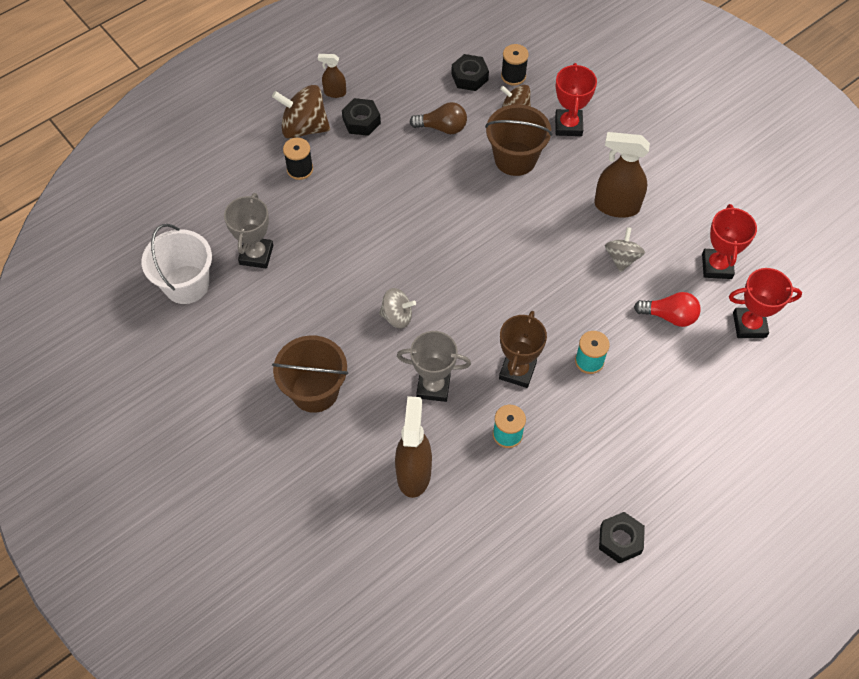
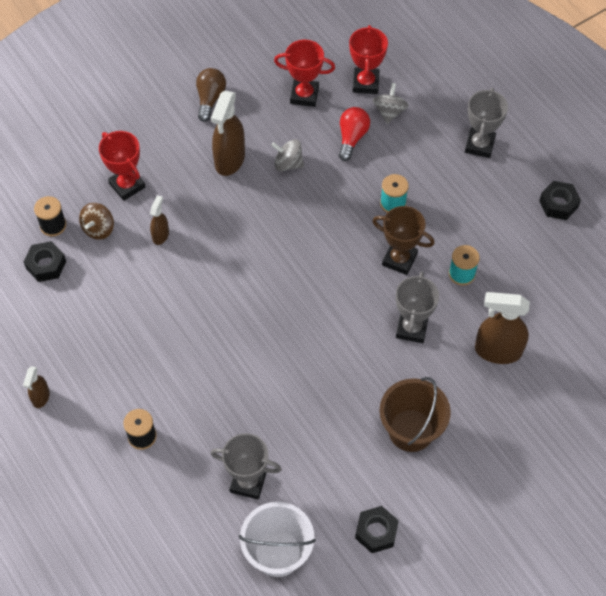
camera: 85 degrees left, 0 degrees up
brown spinning top [272,85,330,139] -> none
black nut [342,98,381,136] -> black nut moved to [355,506,399,553]
grey spinning top [379,288,416,328] -> grey spinning top moved to [373,83,409,124]
brown light bulb [410,102,467,134] -> brown light bulb moved to [196,68,226,122]
brown bucket [485,104,552,176] -> brown spray bottle [150,195,169,245]
red trophy [555,63,597,136] -> red trophy turned 45 degrees clockwise [99,131,145,201]
none -> grey trophy [465,88,508,158]

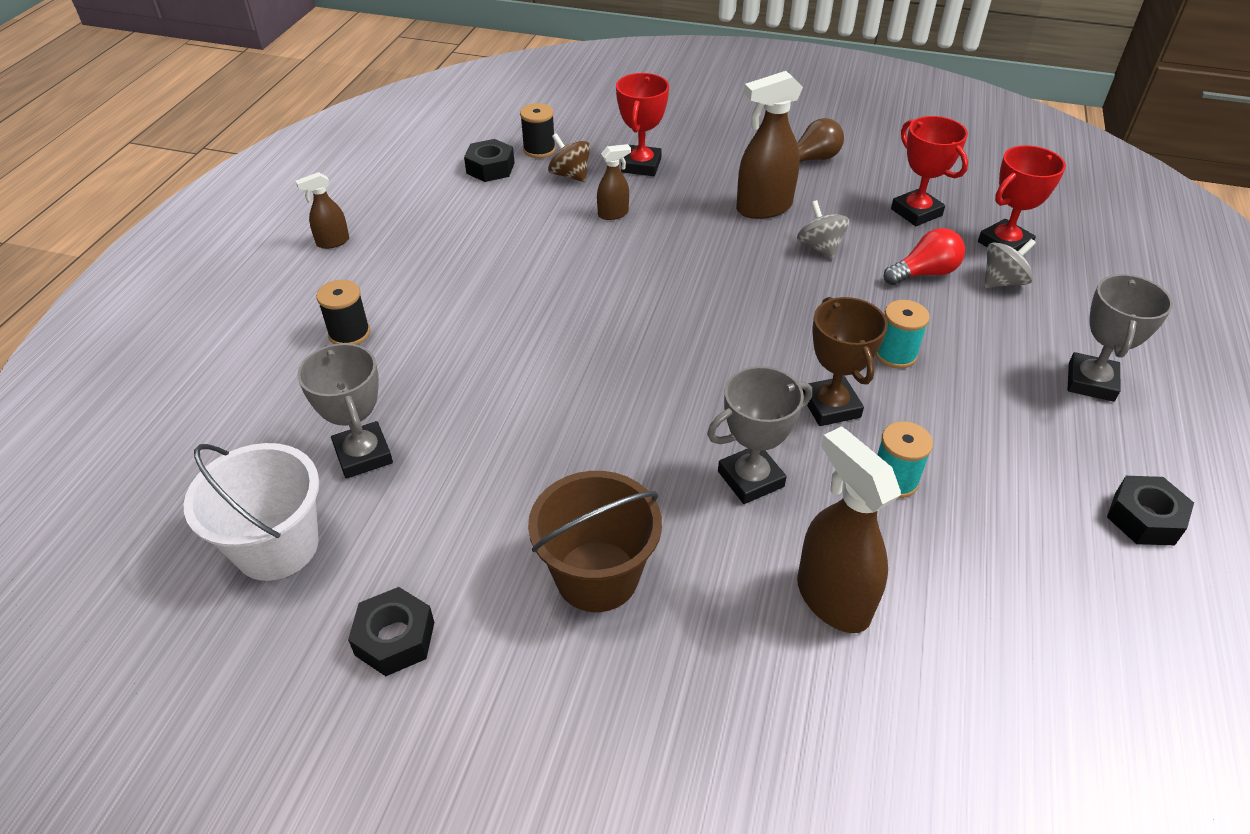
camera: 50 degrees right, 15 degrees down
brown spinning top [79,203,114,240] -> brown spinning top turned 60 degrees clockwise [548,133,590,182]
grey trophy [465,88,508,158] -> grey trophy turned 45 degrees counterclockwise [1068,274,1173,402]

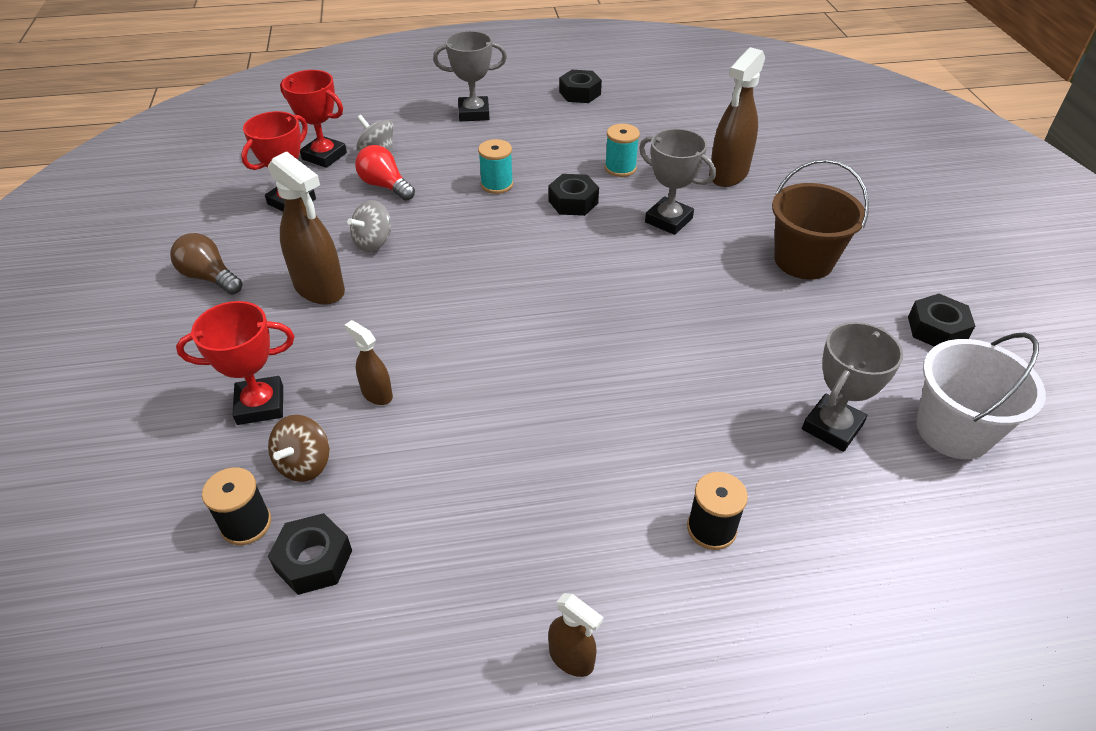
camera: 115 degrees left, 0 degrees up
brown trophy [802,297,888,426] -> black nut [548,174,599,216]

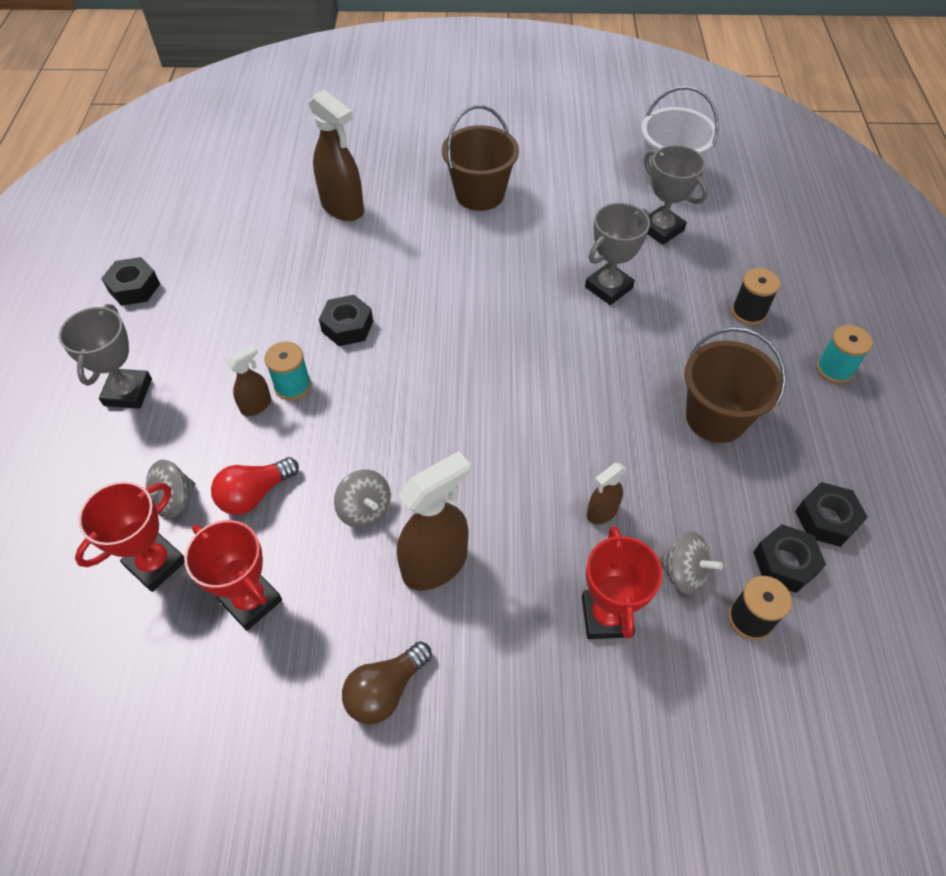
camera: 80 degrees left, 10 degrees up
brown spinning top [268,415,330,482] -> grey spinning top [659,531,723,595]
brown spray bottle [548,593,603,677] -> brown spray bottle moved to [226,345,271,416]
turquoise spool [605,124,640,177] -> turquoise spool moved to [817,325,873,383]
grey trophy [639,128,716,235] -> grey trophy moved to [585,203,650,305]
black nut [908,294,975,347] -> black nut moved to [795,482,868,547]
none -> brown bucket [684,327,786,443]

